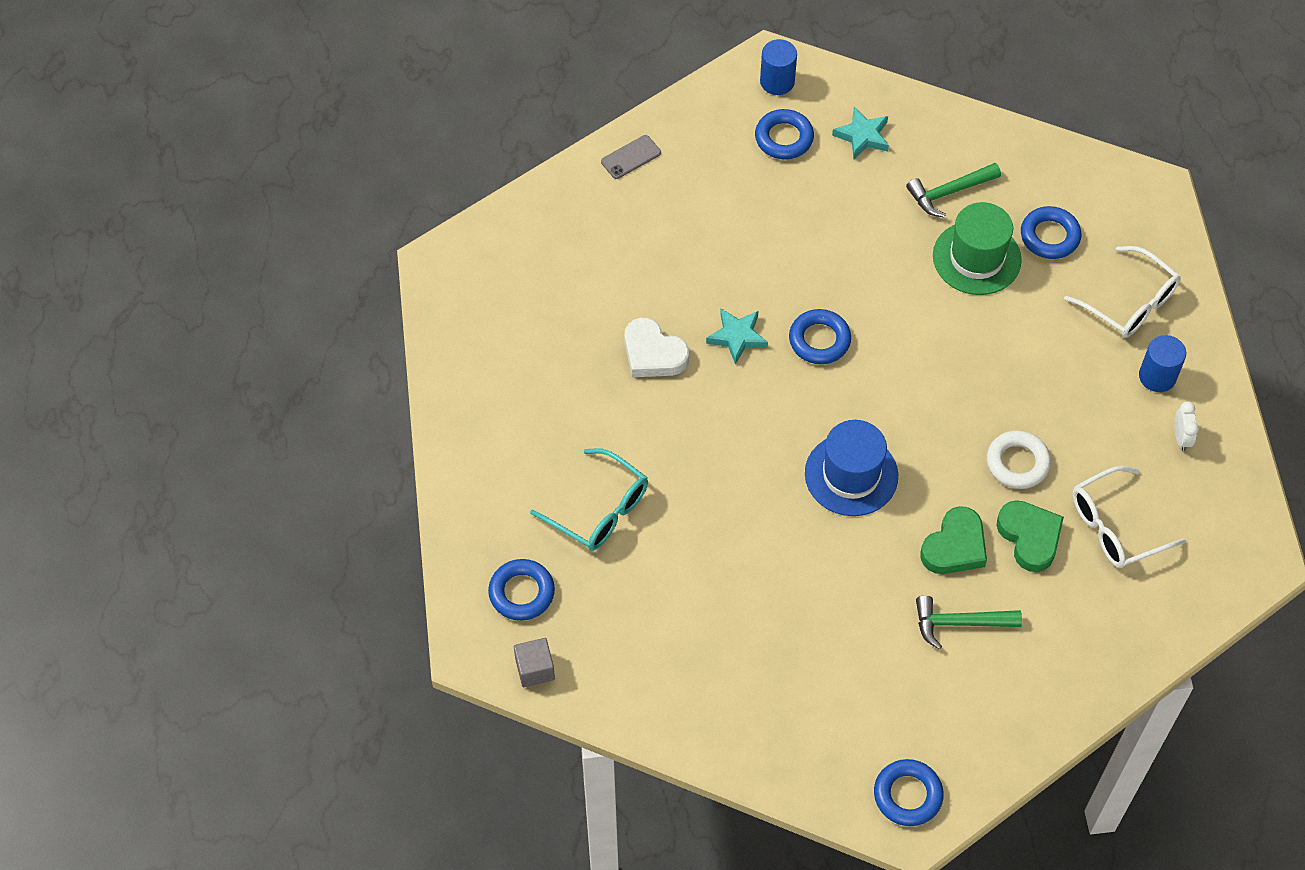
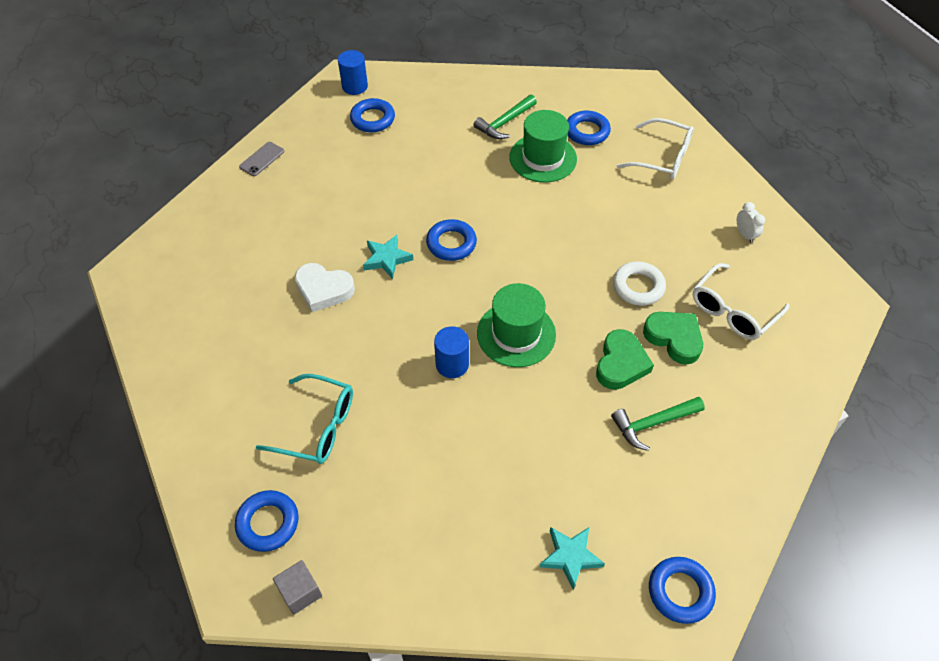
camera: 20 degrees left, 5 degrees down
blue hat [805,420,898,516] -> green hat [477,283,556,367]
turquoise star [832,107,889,159] -> turquoise star moved to [540,527,605,590]
blue cylinder [1139,335,1186,392] -> blue cylinder moved to [434,326,469,378]

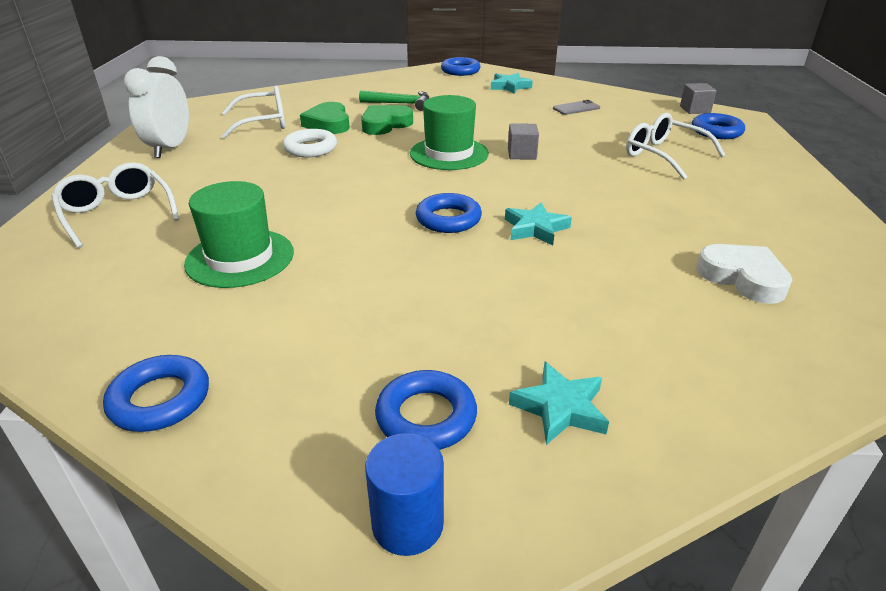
camera: 150 degrees left, 20 degrees down
grey phone [239,142,284,176] -> grey phone moved to [553,100,600,115]
turquoise glasses [256,374,353,464] -> white glasses [626,113,726,180]
white heart [295,263,355,312] -> white heart moved to [696,244,792,304]
blue cylinder [434,326,469,378] -> grey cube [508,123,539,160]
green hammer [474,95,537,139] -> none
blue ring [567,111,611,145] -> blue ring moved to [103,355,209,432]
white clock [737,202,765,243] -> white clock [124,56,189,158], size x2.15
none -> turquoise star [509,362,609,445]

